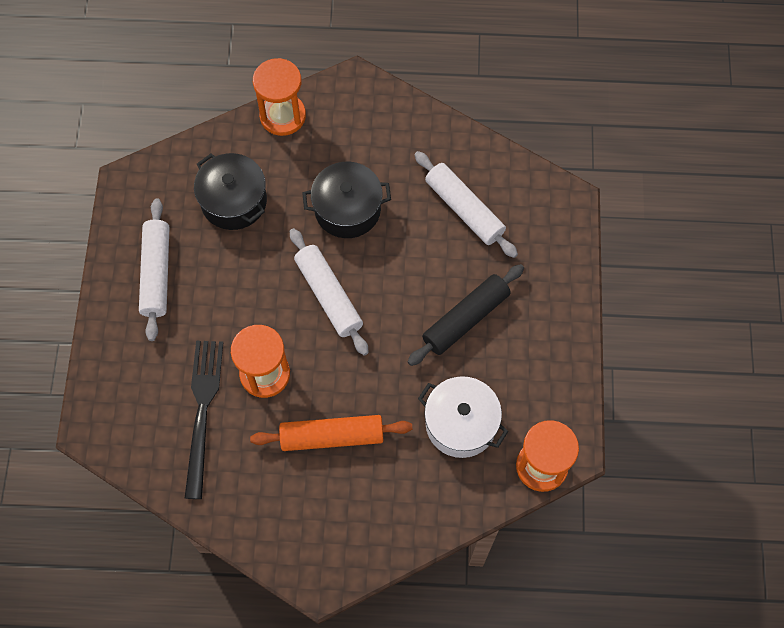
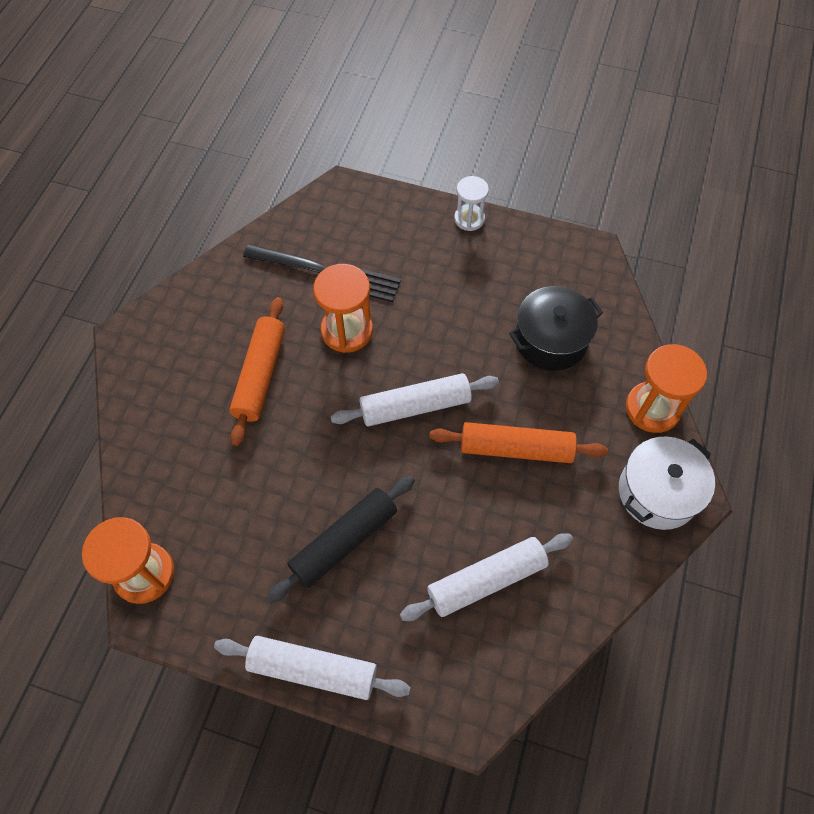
camera: 105 degrees right, 5 degrees down
white rolling pin [139,198,170,341] -> white rolling pin moved to [214,636,411,700]
black pot [302,162,391,238] -> orange rolling pin [429,422,608,463]
black rolling pin [407,264,524,366] -> black rolling pin turned 75 degrees clockwise [267,476,415,603]
white pot [418,376,508,458] -> white pot moved to [619,436,715,530]
none -> white hourglass [454,176,489,231]

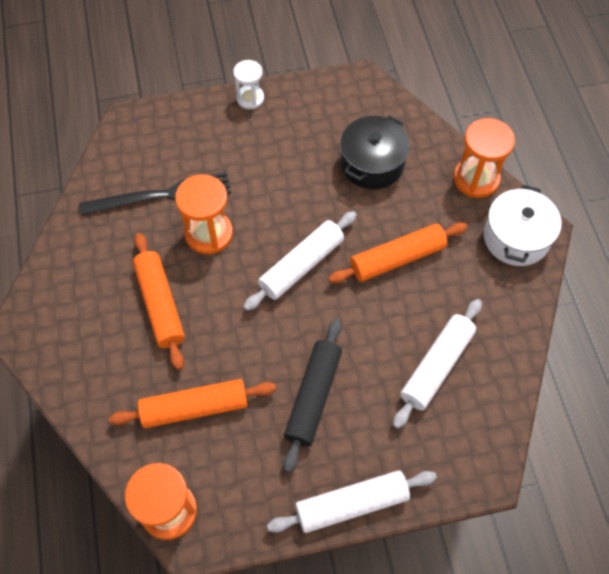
camera: 30 degrees left, 0 degrees up
none -> orange rolling pin [109,379,276,428]

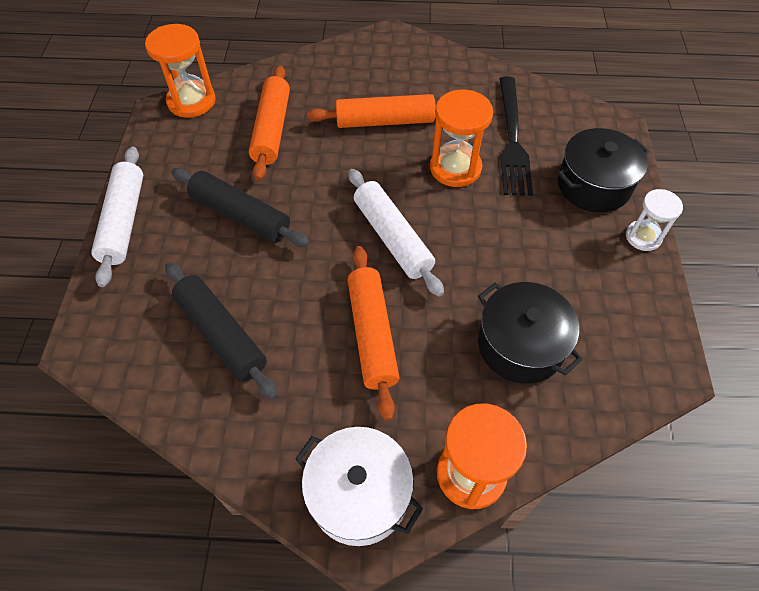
camera: 105 degrees right, 5 degrees down
white rolling pin [393,299,482,429] -> black rolling pin [165,262,278,400]
none -> black pot [558,128,649,212]

